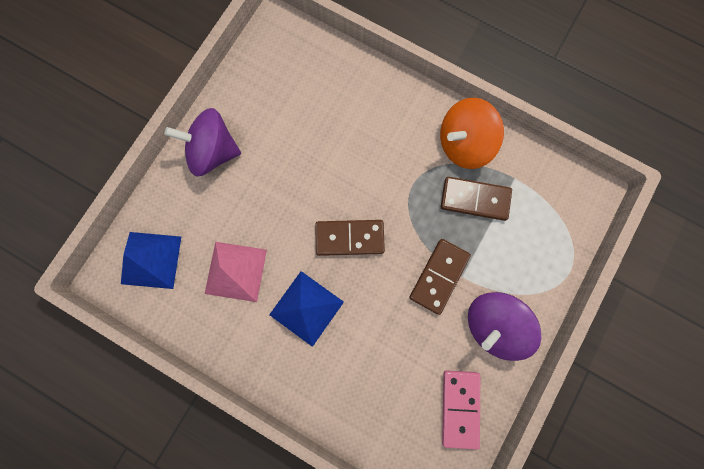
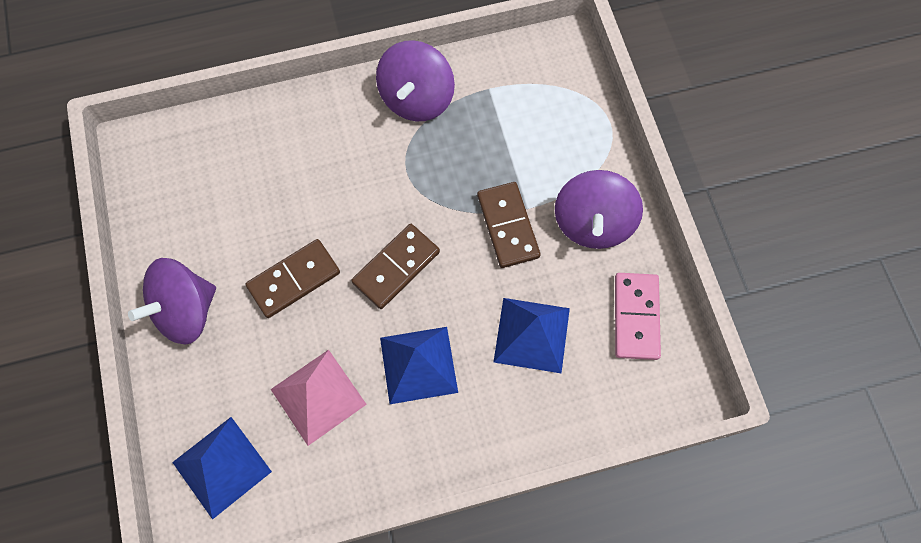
camera: 45 degrees left, 10 degrees down
orange spinning top [440,98,504,169] -> purple spinning top [376,40,455,121]
brown domino [441,177,512,221] -> brown domino moved to [246,239,340,318]
pink domino [442,370,480,450] -> pink domino turned 45 degrees clockwise [615,273,661,360]
none -> blue pyramid [493,298,570,373]

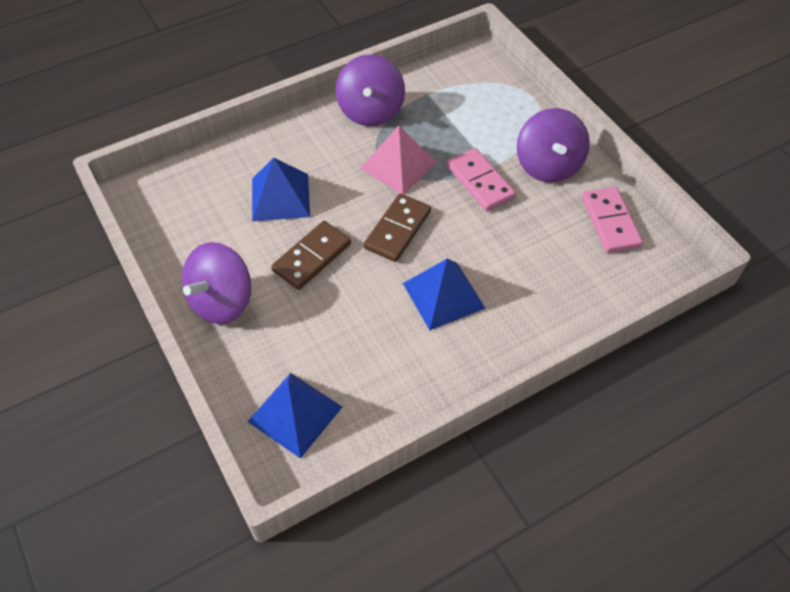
camera: 15 degrees left, 15 degrees down
pink pyramid [271,350,367,446] -> pink pyramid moved to [360,126,437,195]
brown domino [477,182,540,268] -> pink domino [447,148,516,211]
blue pyramid [493,298,570,373] -> blue pyramid moved to [252,158,310,221]

